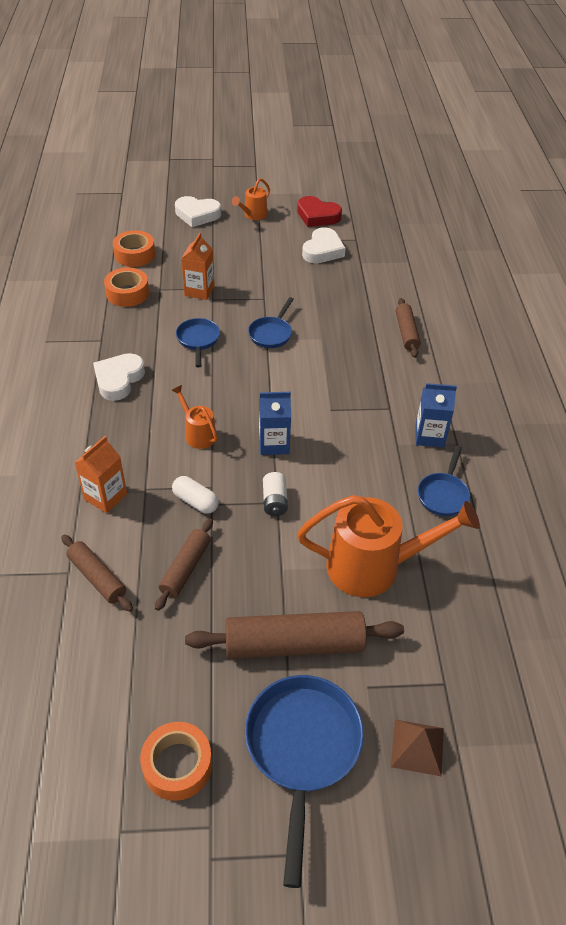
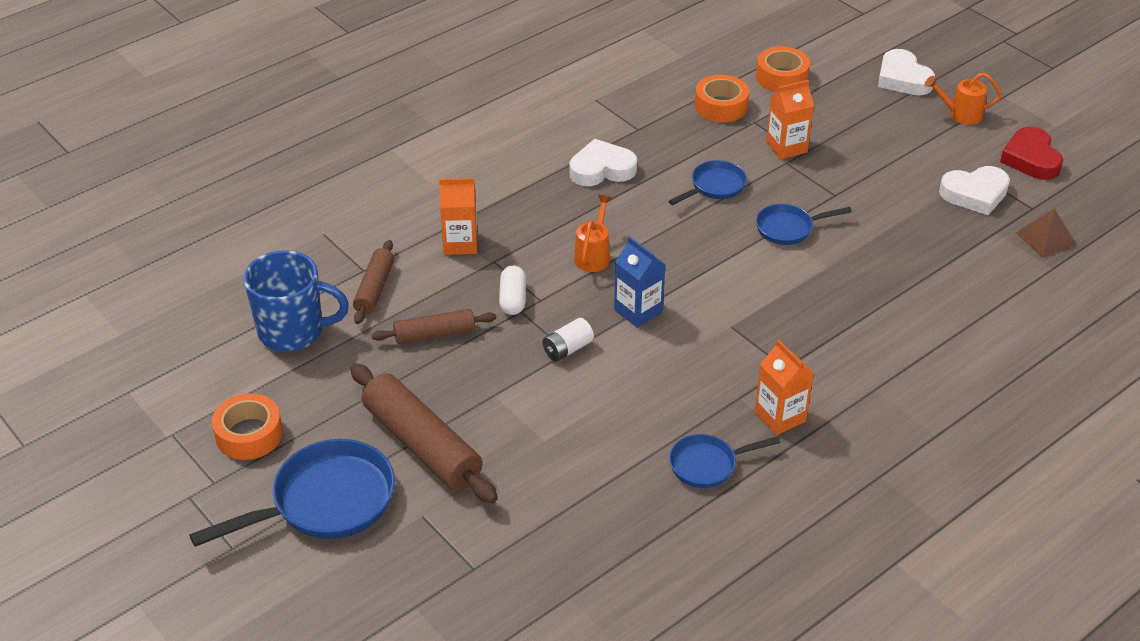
camera: 55 degrees right, 5 degrees down
orange watering can [297,495,480,597] -> none
brown pyramid [391,720,444,776] -> brown pyramid moved to [1015,208,1077,258]
brown rolling pin [396,298,421,358] -> none
blue carton [415,383,457,448] -> orange carton [755,339,814,435]
none -> blue mug [243,250,349,352]

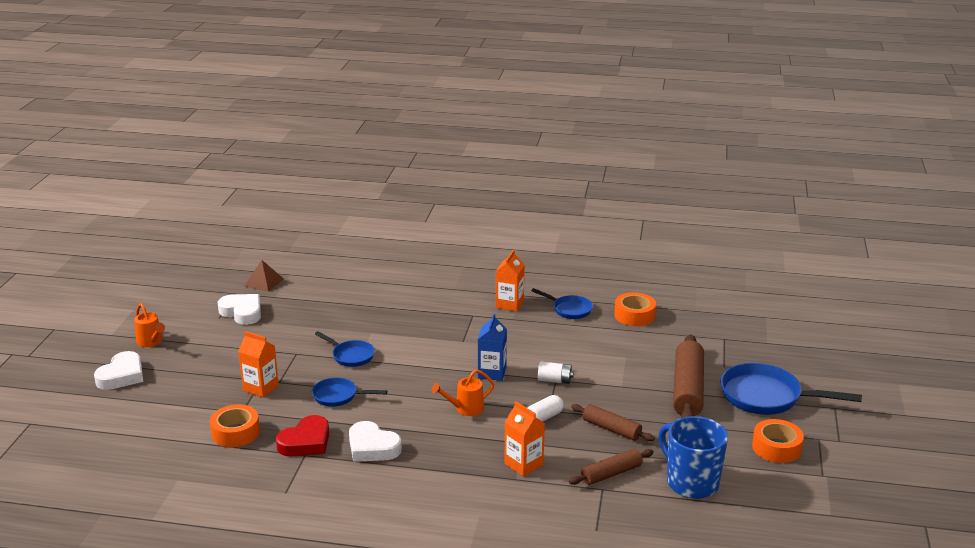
camera: 130 degrees left, 15 degrees down
orange tape [756,47,810,92] -> orange tape moved to [614,292,656,326]
red heart [1000,127,1063,180] -> red heart moved to [276,415,329,457]

